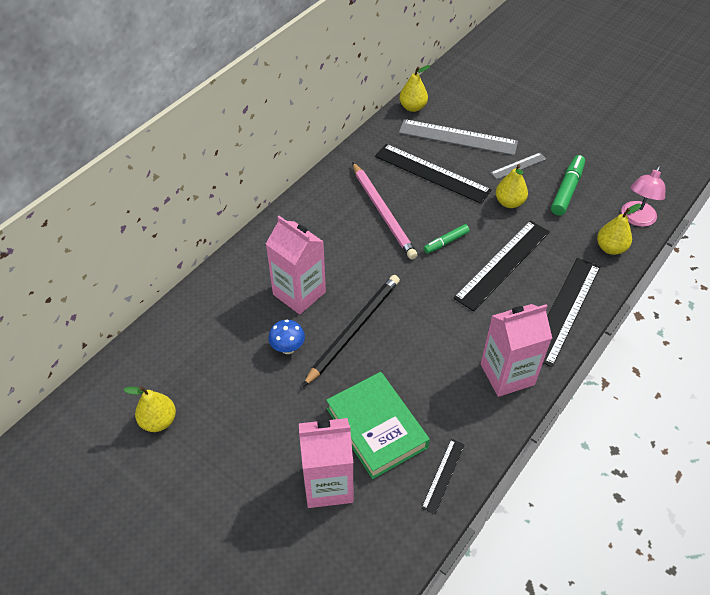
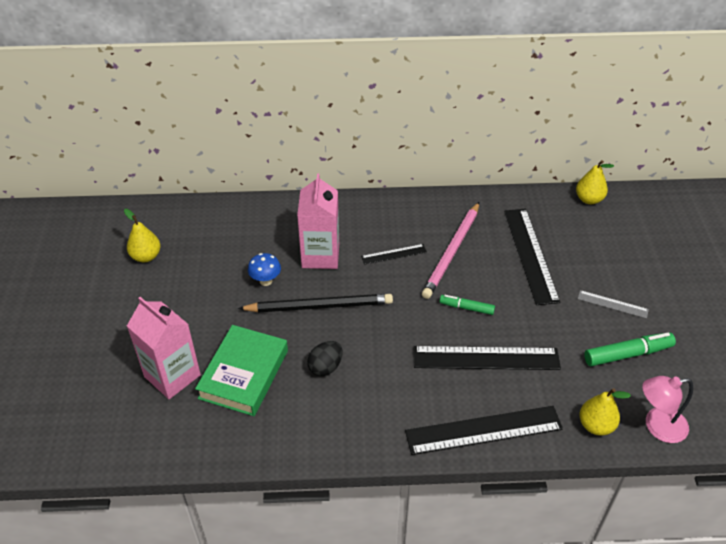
camera: 50 degrees right, 5 degrees down
grey ruler [399,119,518,155] -> none
black ruler [422,439,465,514] -> black ruler moved to [361,244,427,265]
pink carton [481,304,552,397] -> none
yellow pear [496,164,528,208] -> none
none -> black egg [307,341,342,376]

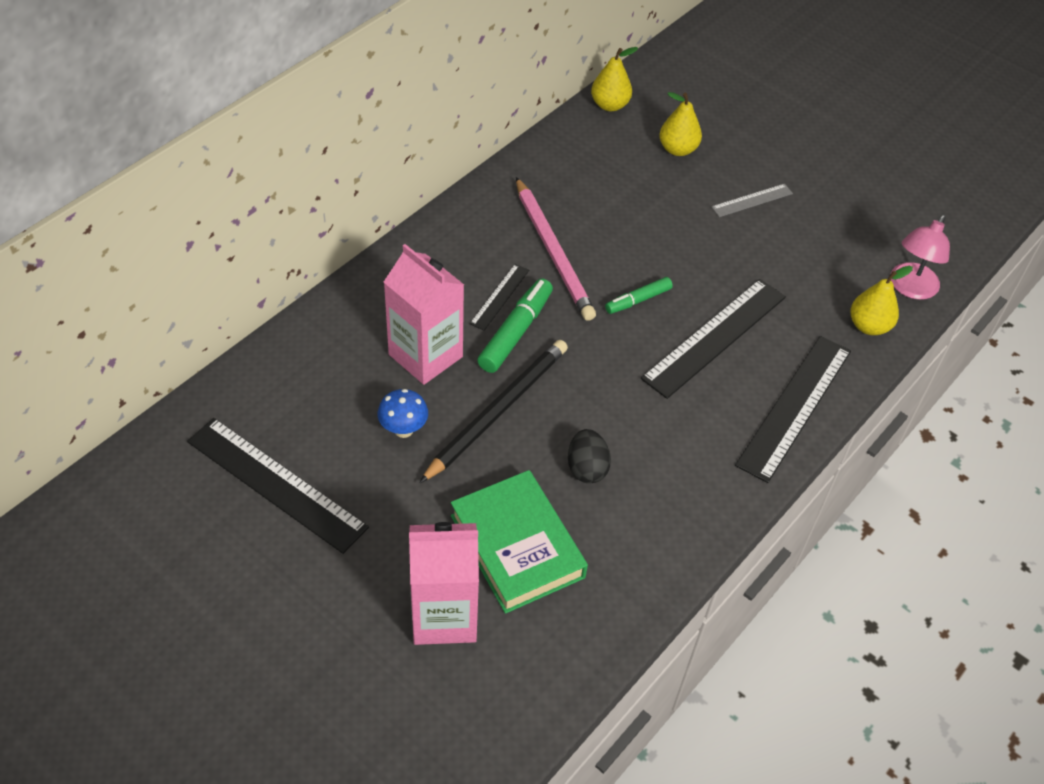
camera: 50 degrees left, 5 degrees up
yellow pear [124,209,161,262] -> yellow pear moved to [659,92,702,156]
black ruler [504,209,560,305] -> black ruler moved to [187,418,369,554]
green marker [584,332,676,366] -> green marker moved to [477,278,553,373]

